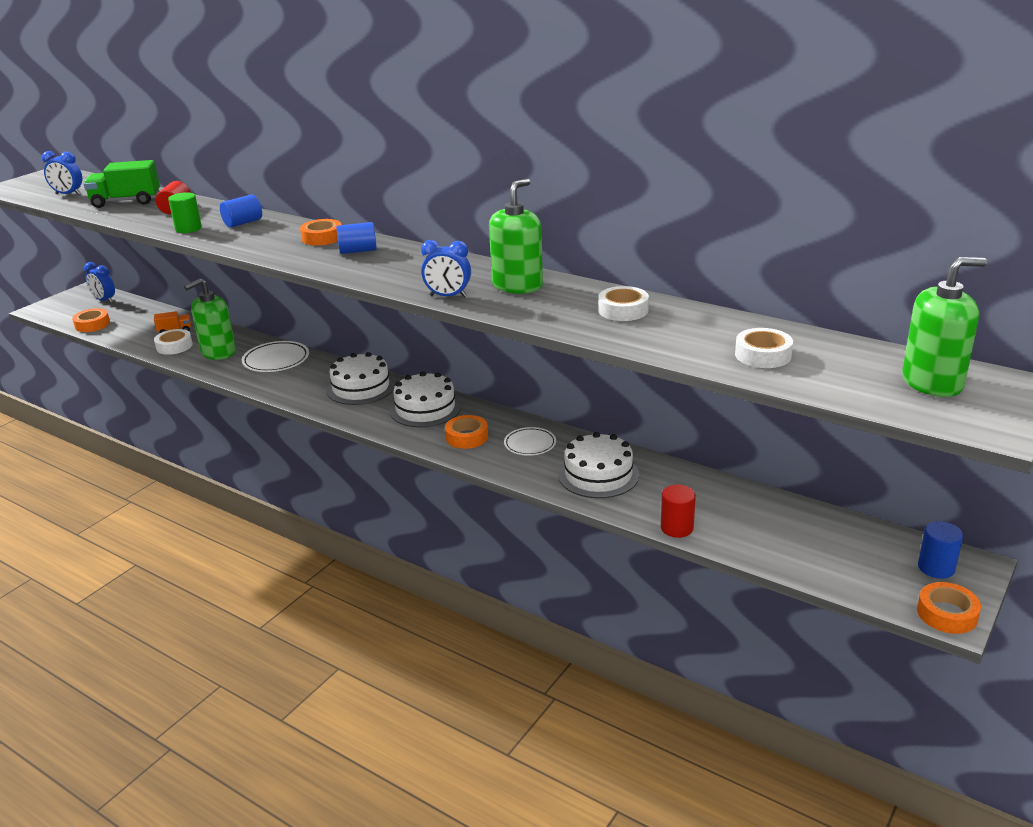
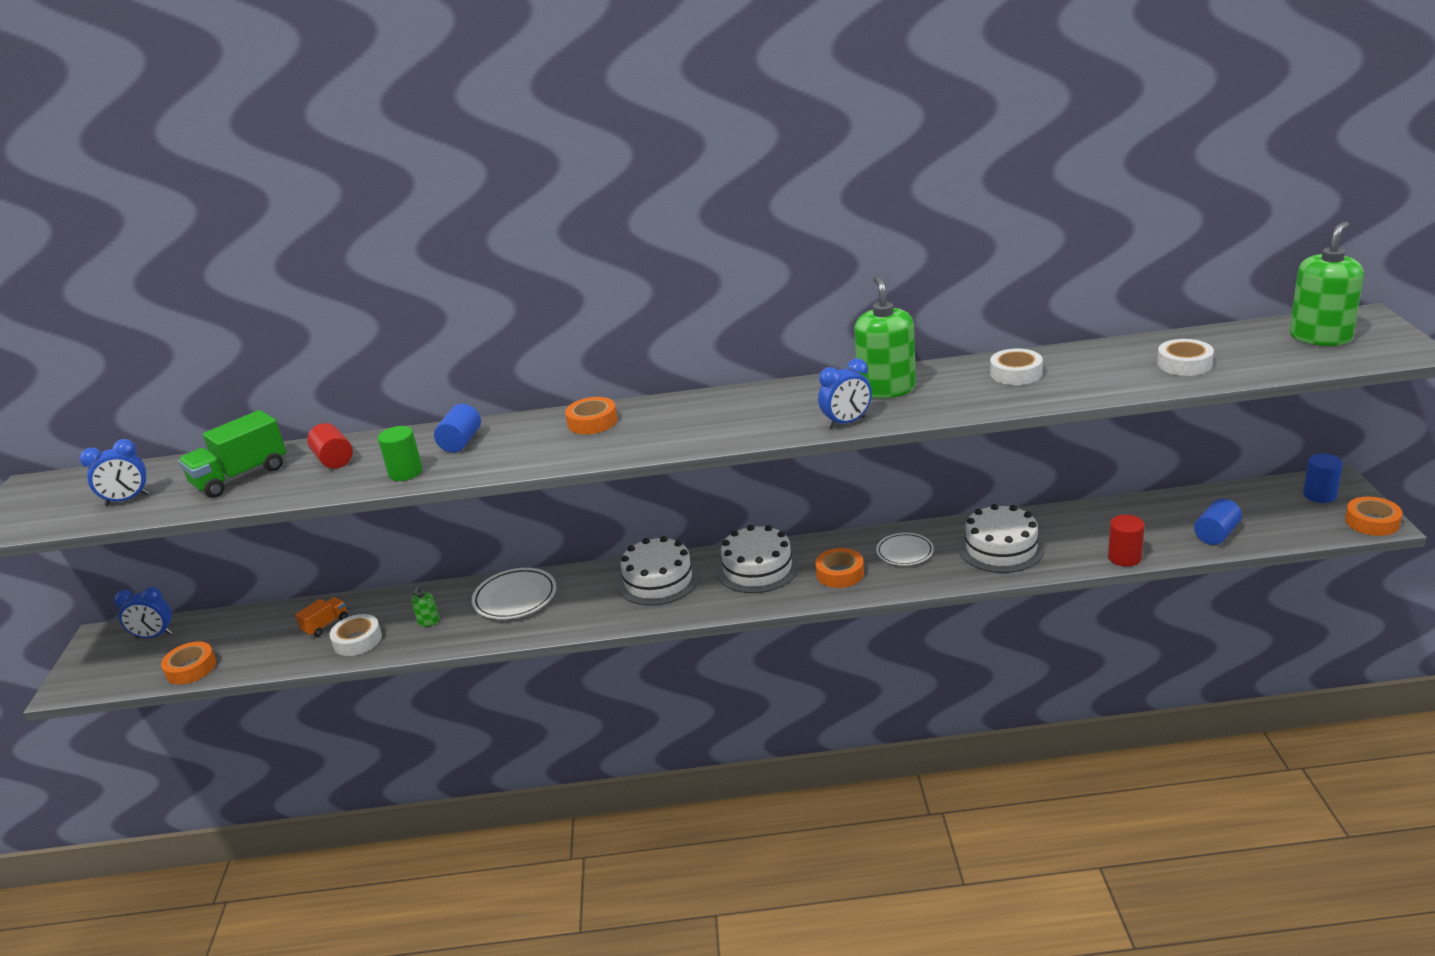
camera: 35 degrees left, 0 degrees up
green soap dispenser [184,278,236,360] -> green soap dispenser [411,586,439,627], size x0.42
blue cylinder [336,222,377,254] -> blue cylinder moved to [1194,499,1242,545]

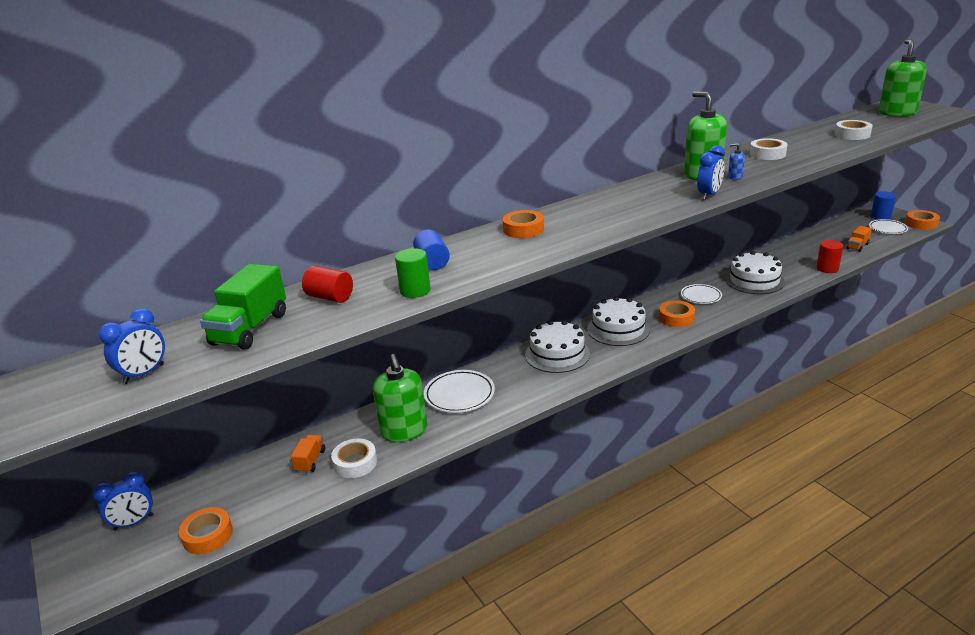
camera: 30 degrees left, 0 degrees up
green soap dispenser [411,586,439,627] -> green soap dispenser [373,354,427,442], size x2.38
blue cylinder [1194,499,1242,545] -> orange truck [846,226,872,252]
none -> blue soap dispenser [728,143,745,180]
none -> white plate [869,219,908,234]

